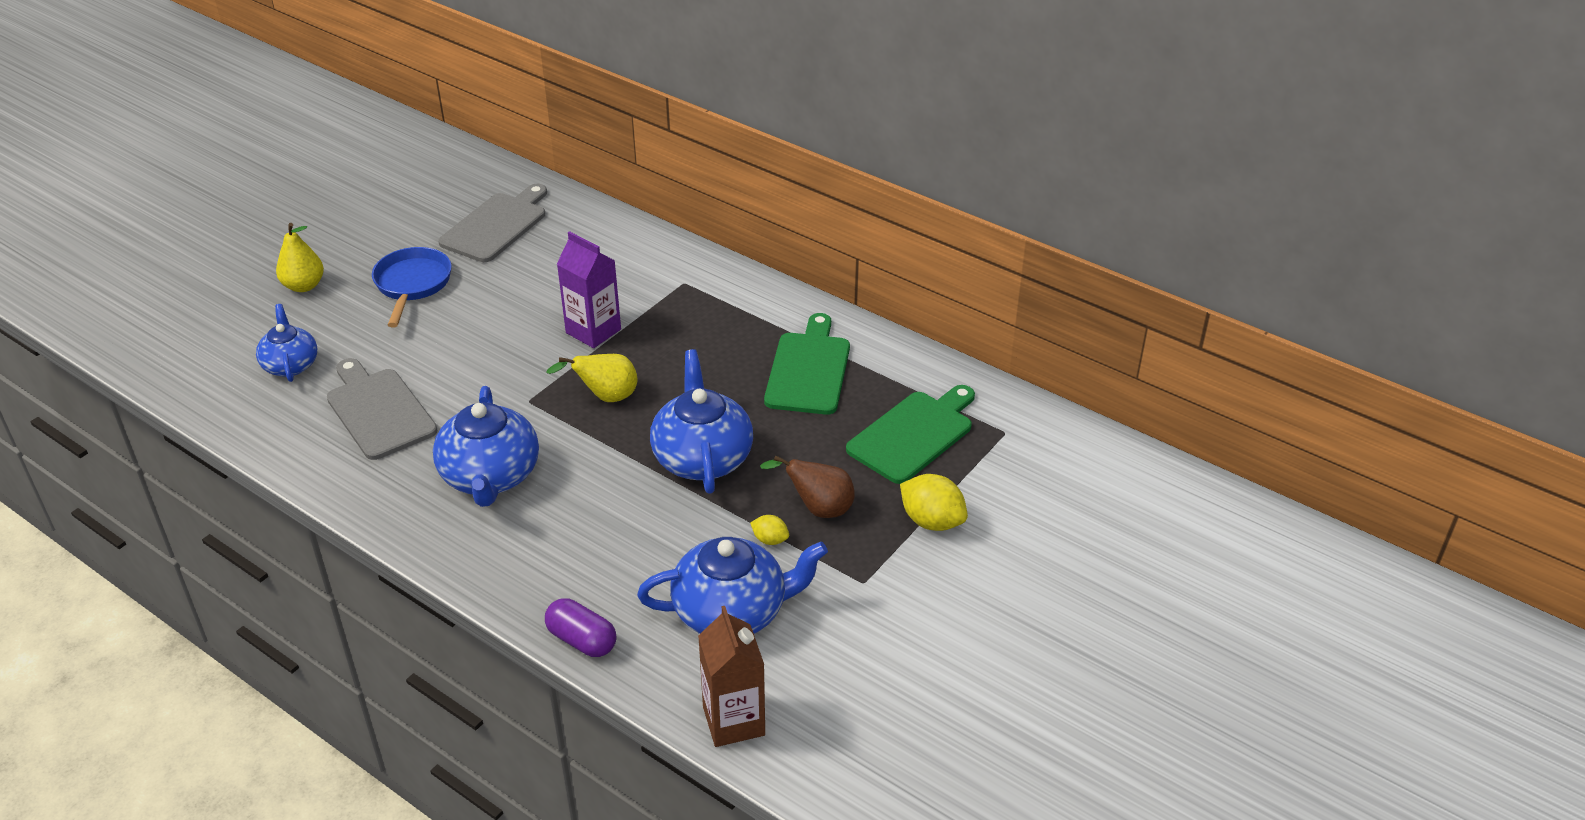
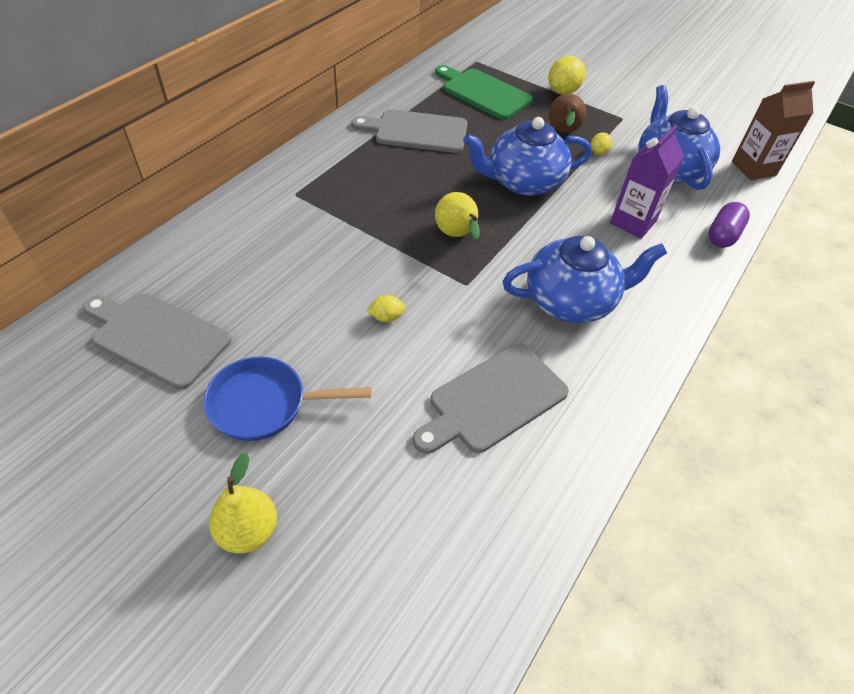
camera: 95 degrees left, 10 degrees up
blue teapot [256,304,317,382] -> none
purple carton [557,231,621,348] -> purple carton moved to [610,126,684,239]
green cutting board [764,313,850,415] -> grey cutting board [351,109,467,153]
none -> yellow lemon [367,295,406,322]

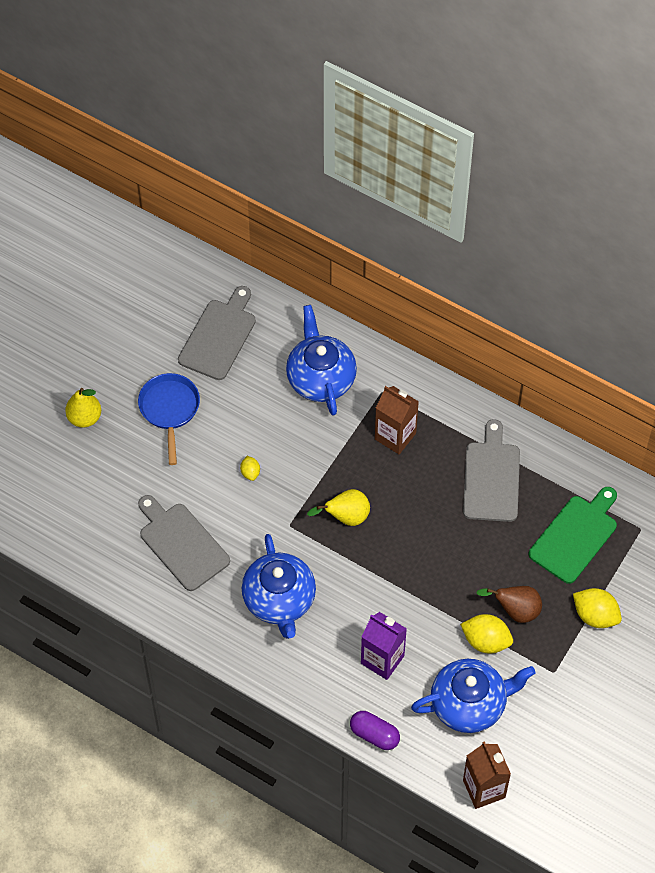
camera: 90 degrees right, 10 degrees up
blue teapot [463,117,592,196] -> blue teapot moved to [286,305,357,415]
yellow lemon [591,132,612,155] -> yellow lemon [460,614,513,654], size x1.86
none -> brown carton [375,386,419,454]

